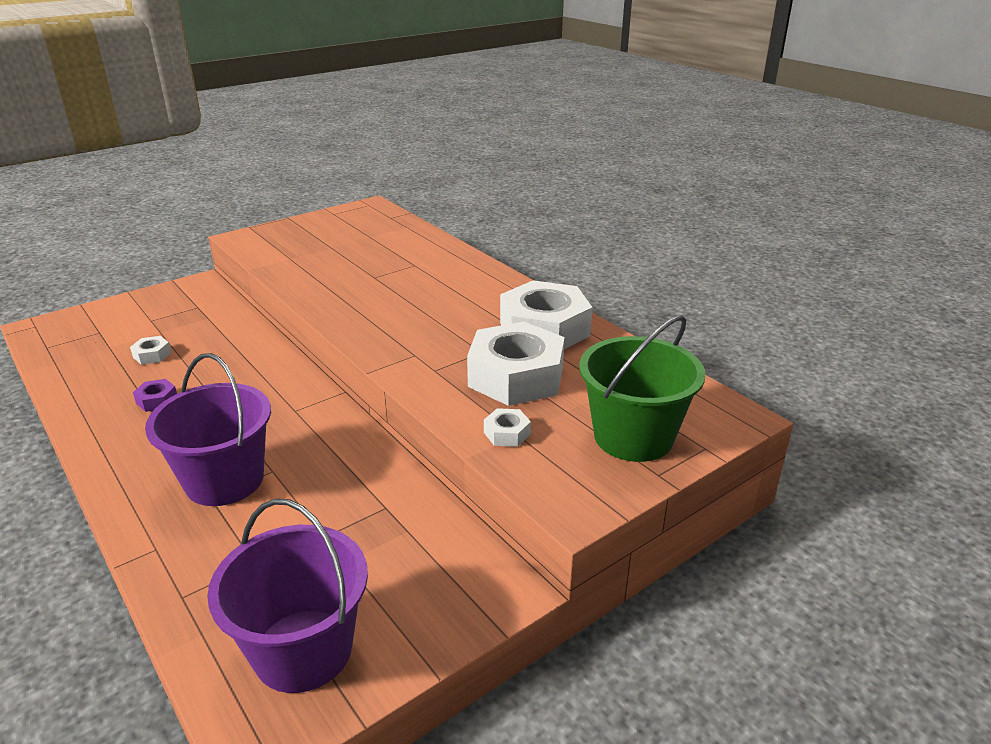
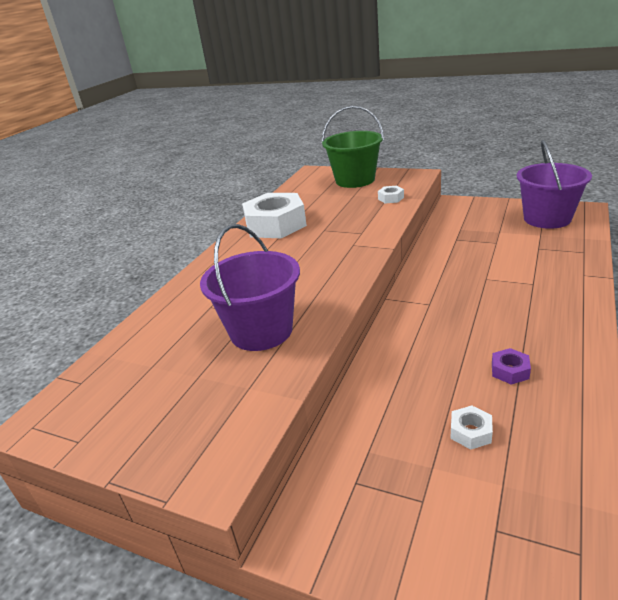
camera: 115 degrees left, 0 degrees up
purple bucket [145,353,271,506] -> purple bucket moved to [200,224,300,351]
white nut [467,321,565,406] -> none

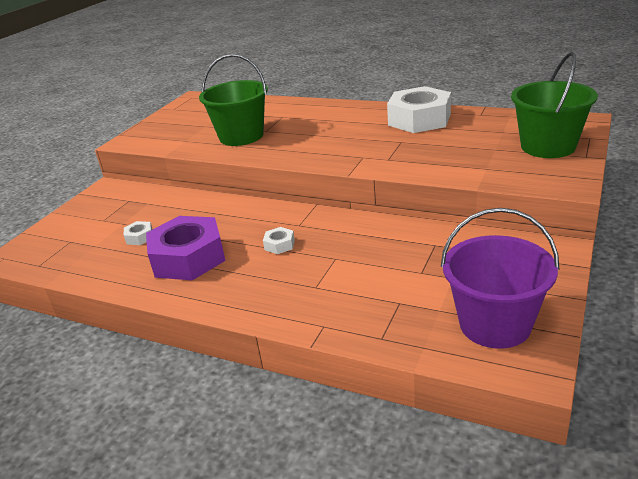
camera: 90 degrees right, 0 degrees up
purple bucket [200,224,300,351] -> green bucket [199,54,268,146]
white nut [378,186,404,203] -> white nut moved to [263,227,295,254]
purple nut [492,348,531,385] -> purple nut [146,216,226,280], size x2.44

